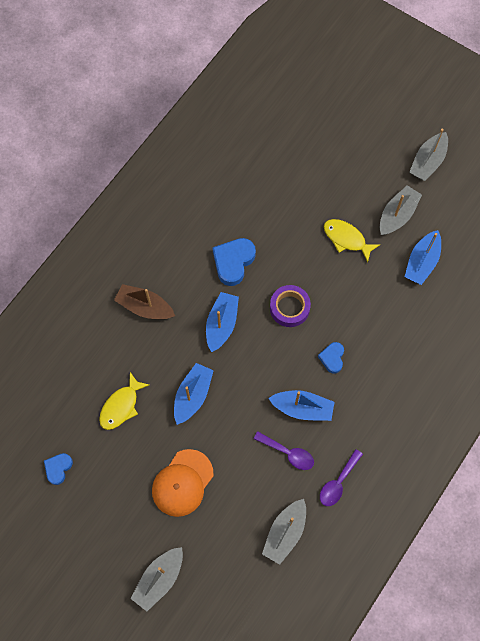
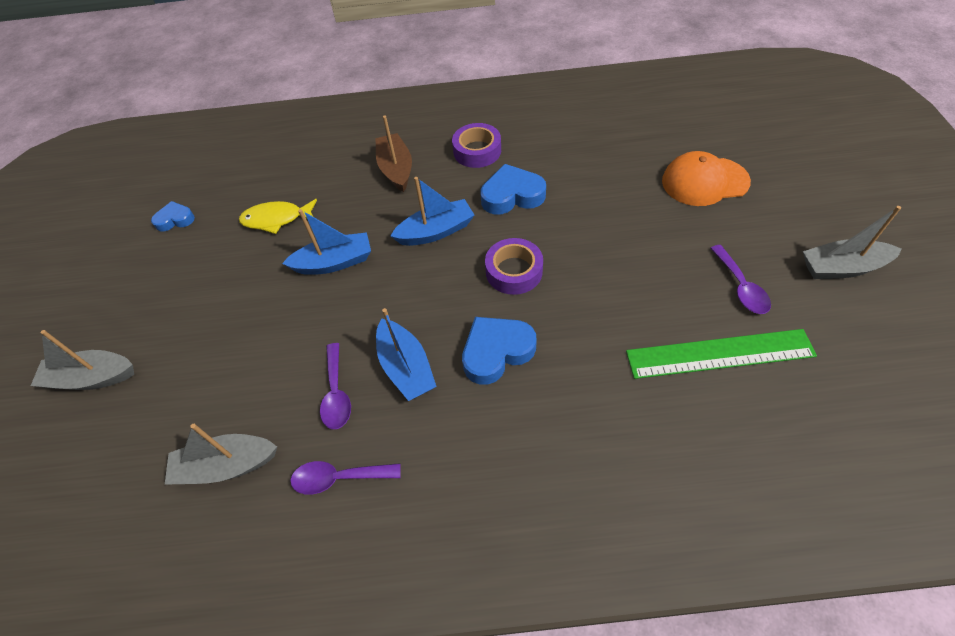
camera: 55 degrees right, 15 degrees down
orange cap [152,449,213,517] -> orange cap moved to [662,151,751,206]
blue heart [318,342,344,374] -> blue heart [462,317,537,385], size x1.67
yellow fish [324,219,380,263] -> none
grey boat [380,185,422,235] -> purple spoon [710,245,771,314]
blue boat [404,230,441,285] -> green ruler [626,329,817,379]
none -> purple tape [452,123,501,168]

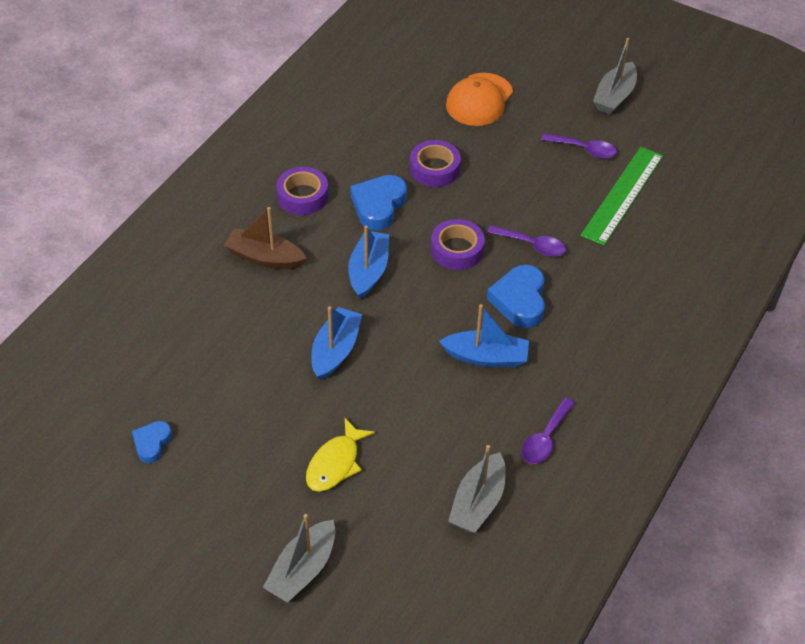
camera: 60 degrees left, 5 degrees down
yellow fish [239,199,317,234] -> yellow fish moved to [306,418,375,492]
purple spoon [320,343,351,429] -> purple spoon moved to [487,225,566,257]
none -> purple tape [410,140,461,187]

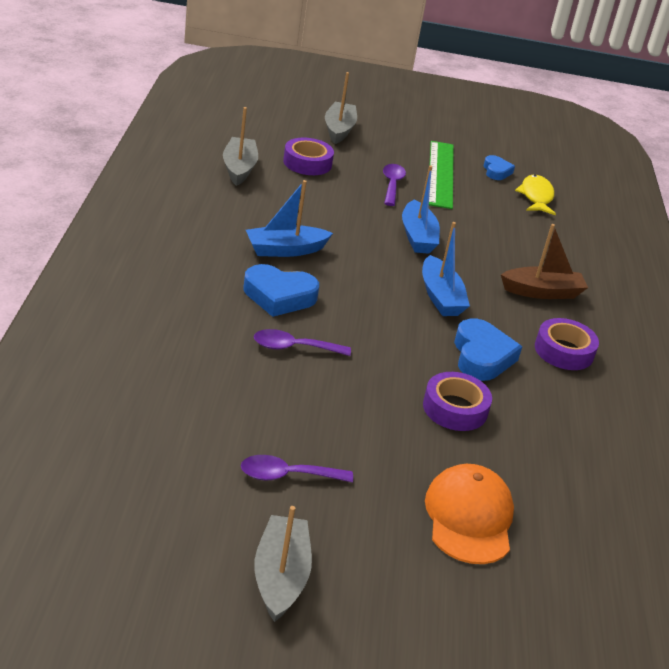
camera: 150 degrees right, 15 degrees down
yellow fish [306,418,375,492] -> yellow fish moved to [515,175,556,215]
purple tape [431,219,485,270] -> purple tape moved to [283,138,334,175]
blue heart [487,265,545,328] -> blue heart turned 120 degrees clockwise [244,264,319,317]
purple spoon [521,398,575,464] -> purple spoon moved to [383,164,406,206]
green ruler [581,147,663,246] -> green ruler moved to [429,141,454,209]

